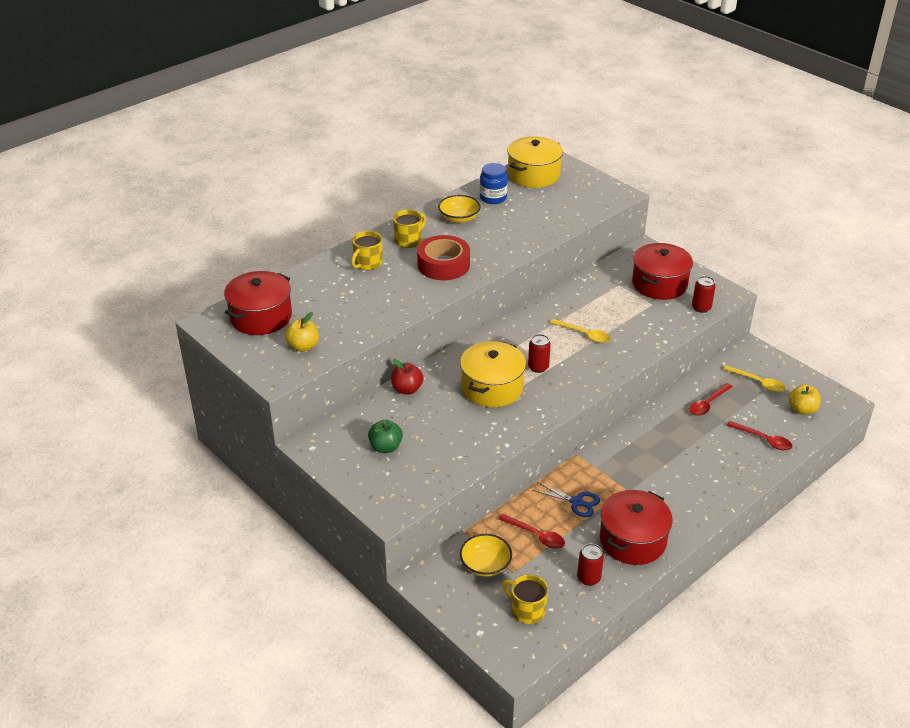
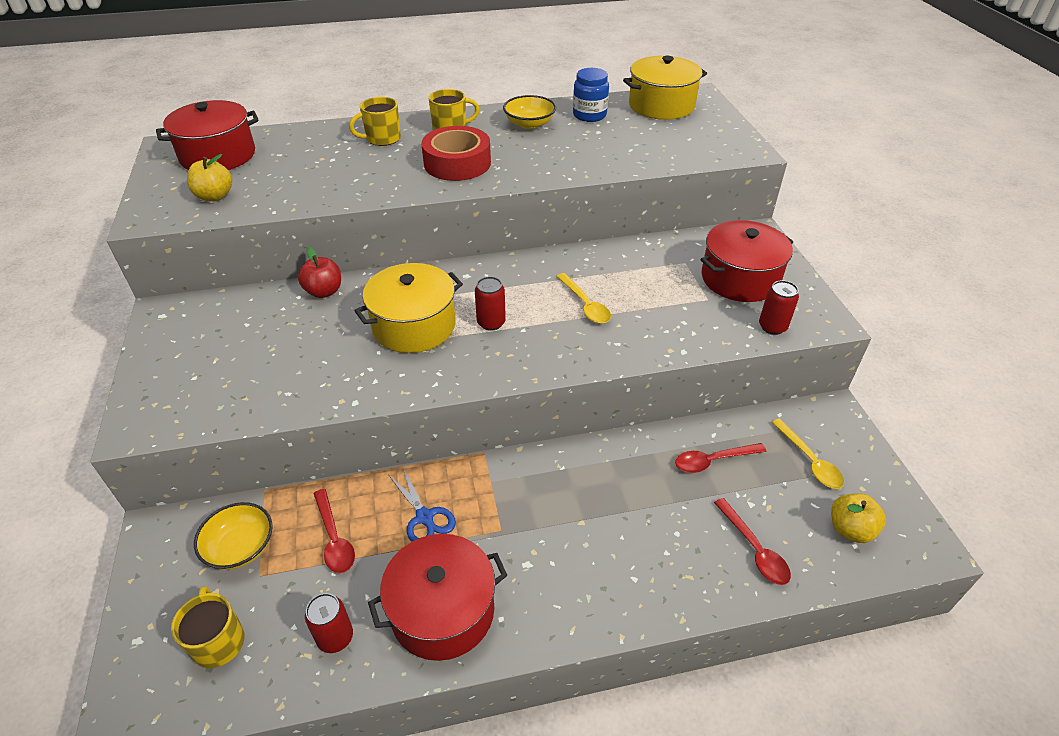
camera: 30 degrees right, 5 degrees up
green apple [368,420,403,453] -> none

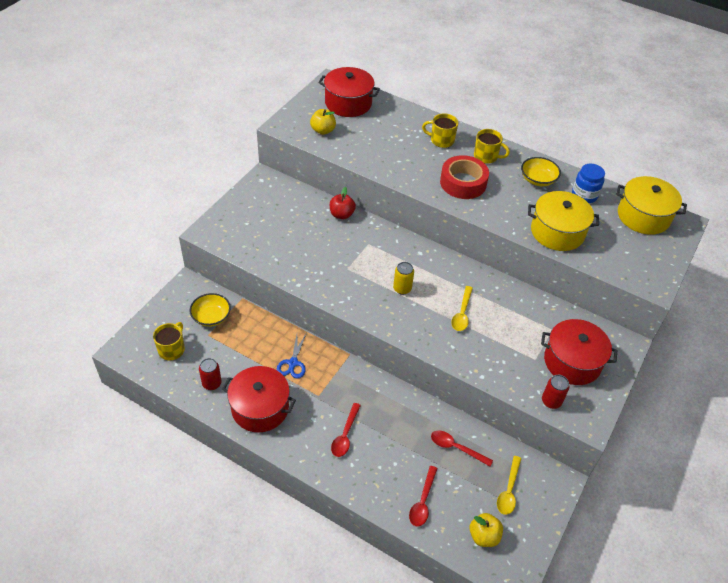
camera: 40 degrees right, 5 degrees up
red spoon [313,489,355,573] -> red spoon moved to [331,403,361,457]
yellow pot [354,263,463,353] -> yellow pot moved to [528,191,599,251]
red can [475,276,506,331] -> yellow can [393,262,414,295]

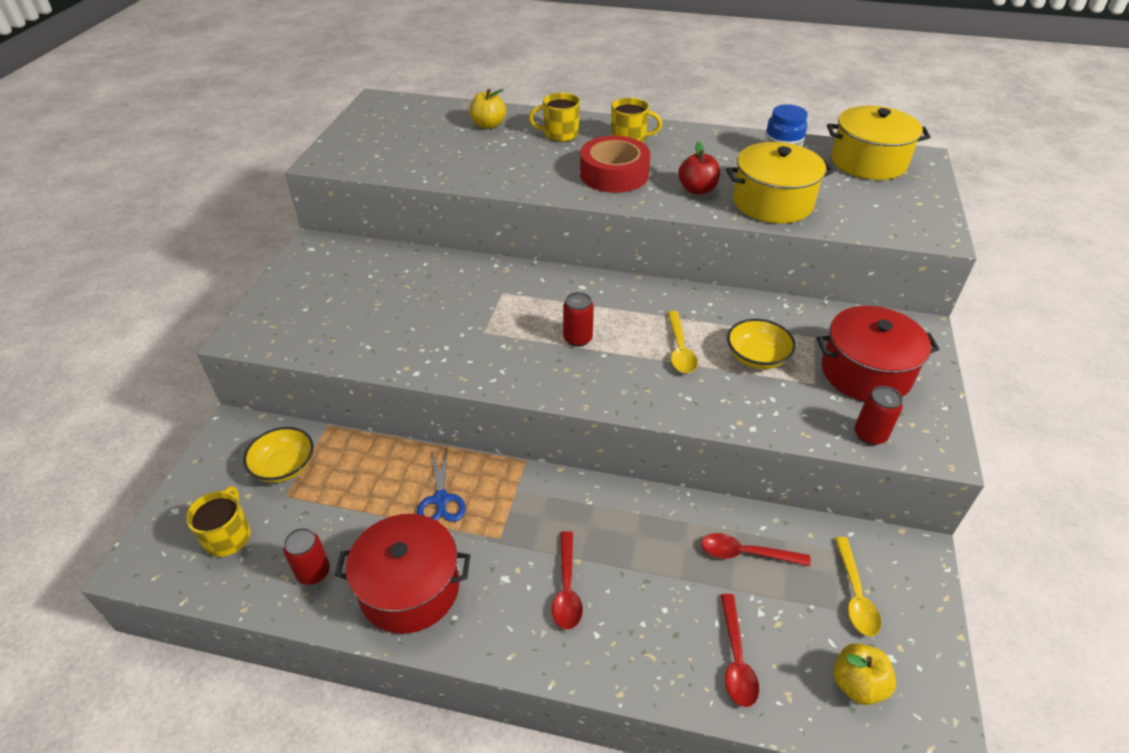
camera: 15 degrees left, 5 degrees down
yellow apple [310,109,336,135] -> yellow apple moved to [469,89,506,129]
red pot [318,67,380,117] -> none
red apple [330,187,356,219] -> red apple moved to [678,141,720,195]
yellow can [393,262,414,295] -> red can [563,292,594,347]
yellow bowl [521,157,561,186] -> yellow bowl moved to [727,319,796,369]

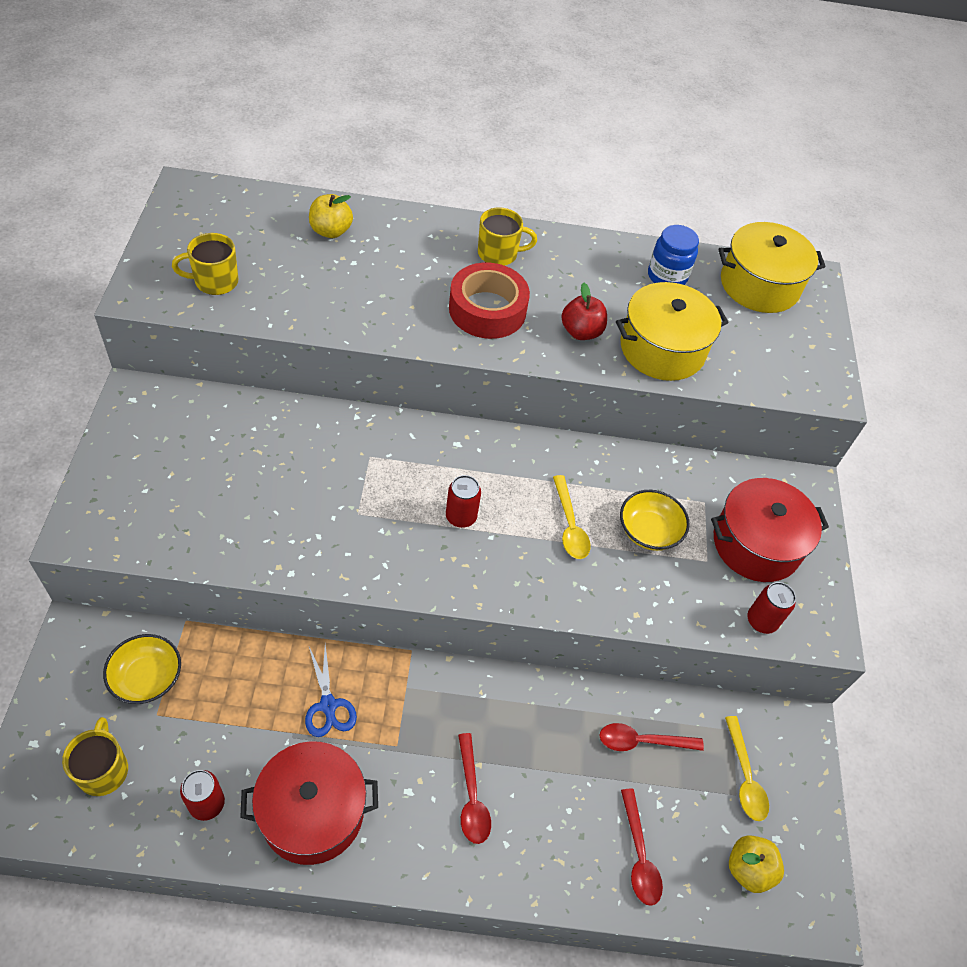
camera: 15 degrees left, 10 degrees up
yellow mug [529,93,580,142] -> yellow mug moved to [172,233,238,295]

